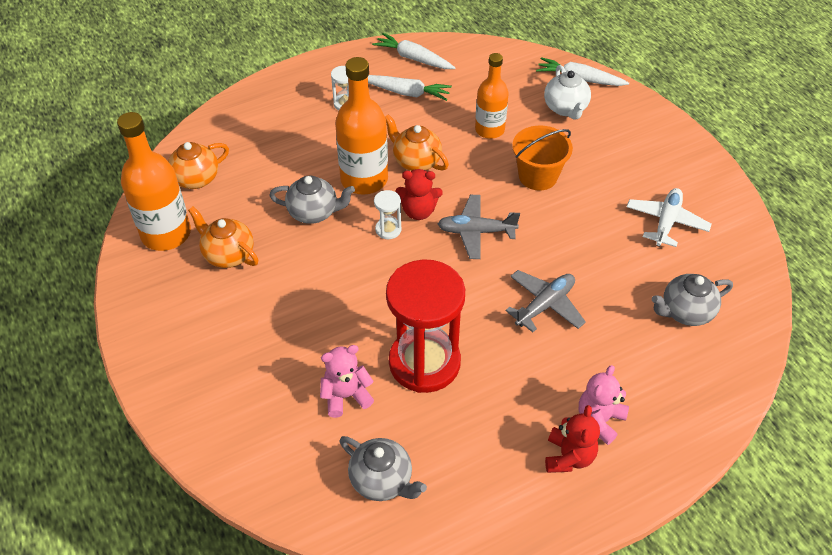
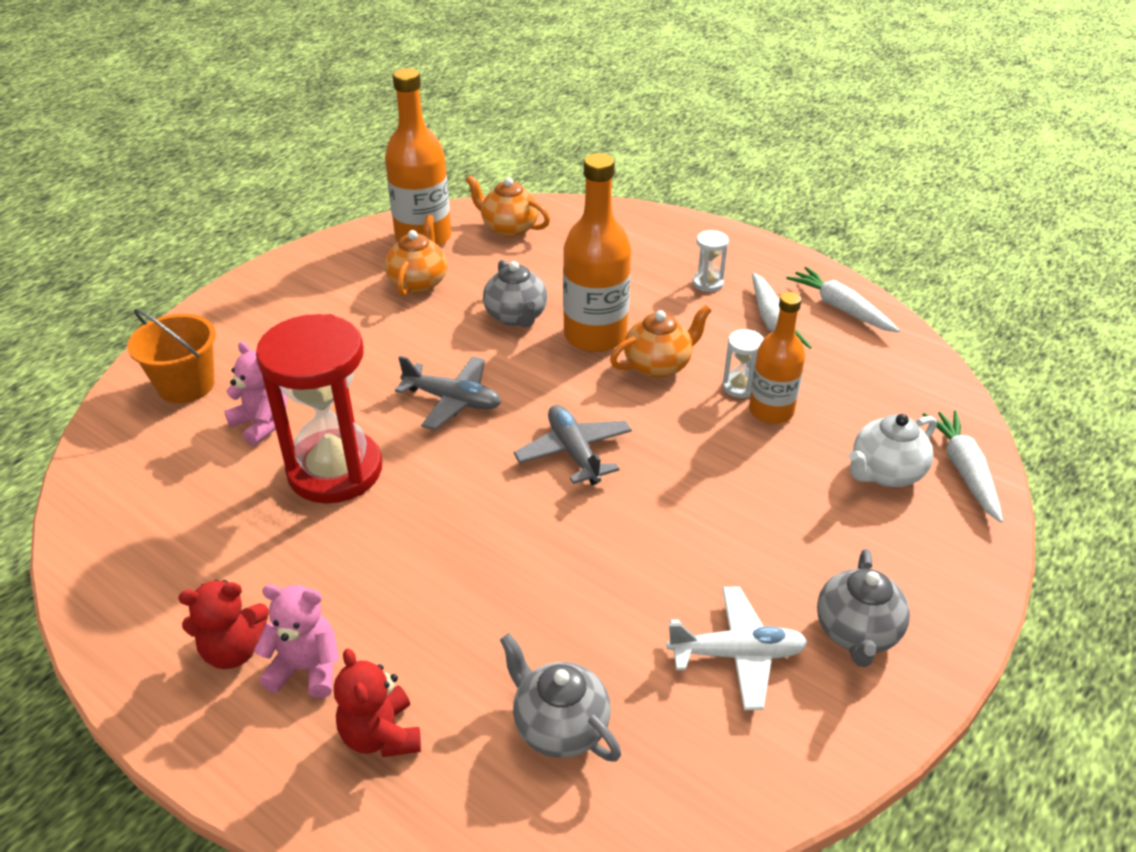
camera: 65 degrees right, 10 degrees down
grey teapot [339,436,427,501] -> grey teapot moved to [817,549,910,667]
white carrot [372,33,455,69] -> white carrot turned 45 degrees counterclockwise [786,267,900,332]
white hourglass [374,190,402,239] -> white hourglass moved to [722,329,764,398]
orange teapot [385,114,449,171] -> orange teapot turned 45 degrees clockwise [610,305,712,378]
red teddy bear [395,169,443,220] -> red teddy bear moved to [334,648,421,757]
grey plane [506,270,586,332] -> grey plane moved to [395,356,501,430]
orange bucket [512,126,573,190] -> orange bucket moved to [127,309,216,403]

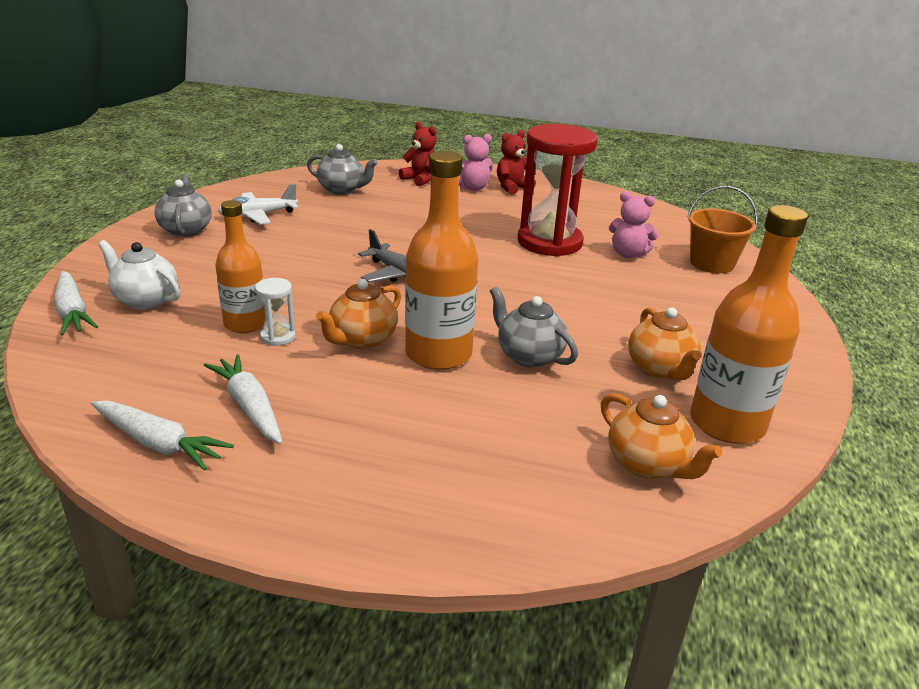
camera: 155 degrees right, 10 degrees down
grey plane [395,356,501,430] -> none
orange teapot [466,175,550,238] -> orange teapot turned 45 degrees clockwise [601,393,723,479]
white hourglass [693,230,729,292] -> none
white teapot [849,414,937,487] -> white teapot turned 90 degrees counterclockwise [98,240,181,309]

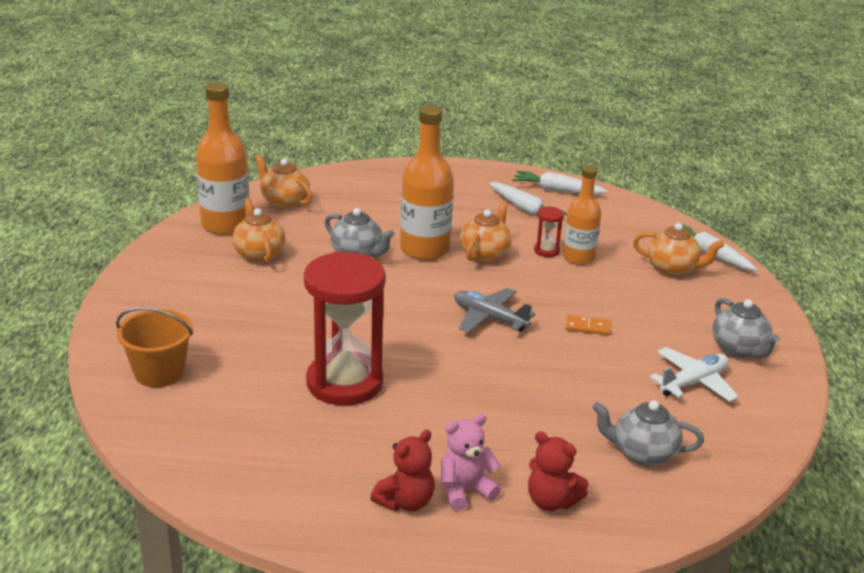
camera: 170 degrees right, 0 degrees up
white teapot [98,240,181,309] -> orange teapot [633,223,724,276]
white hourglass [255,278,296,346] -> red hourglass [534,206,564,257]
pink teddy bear [609,191,659,258] -> none
none -> orange domino [566,315,611,336]

